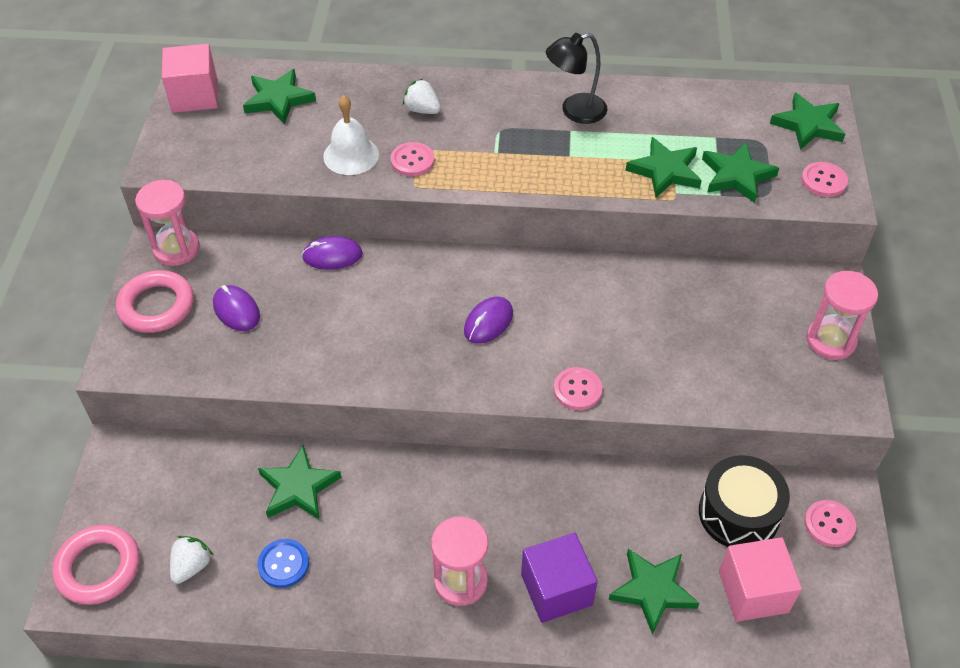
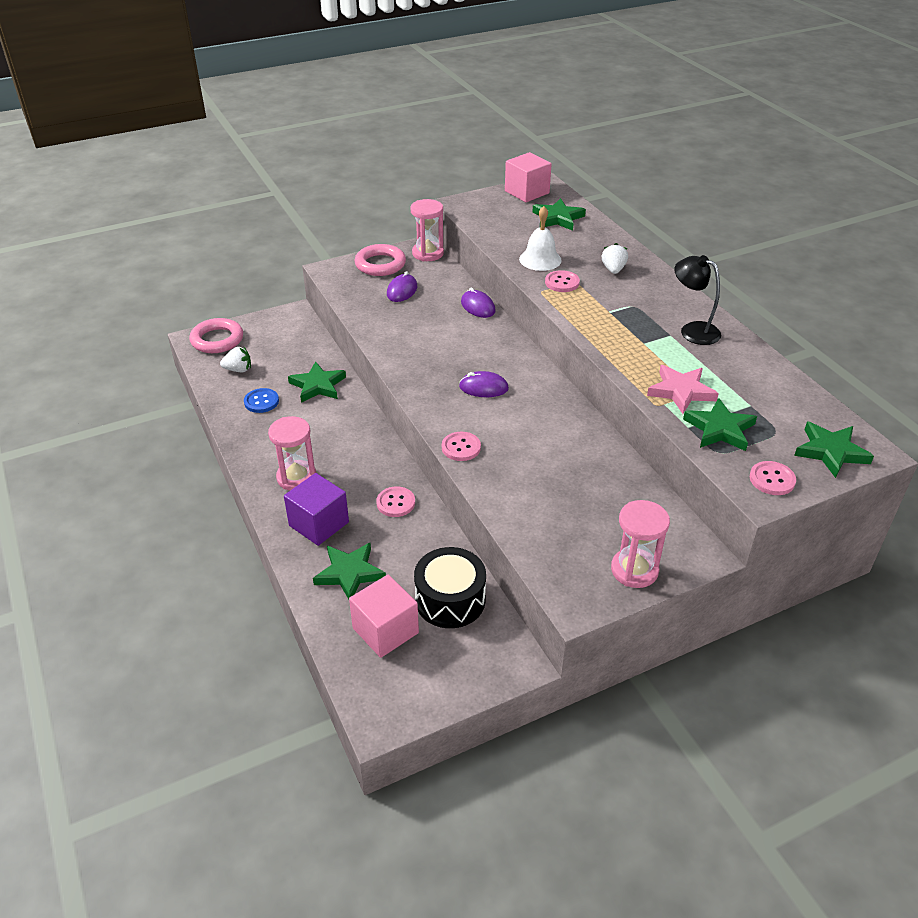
camera: 60 degrees right, 10 degrees down
green star [626,137,702,197] -> pink star [647,365,719,414]
pink button [804,500,856,547] -> pink button moved to [376,486,415,517]

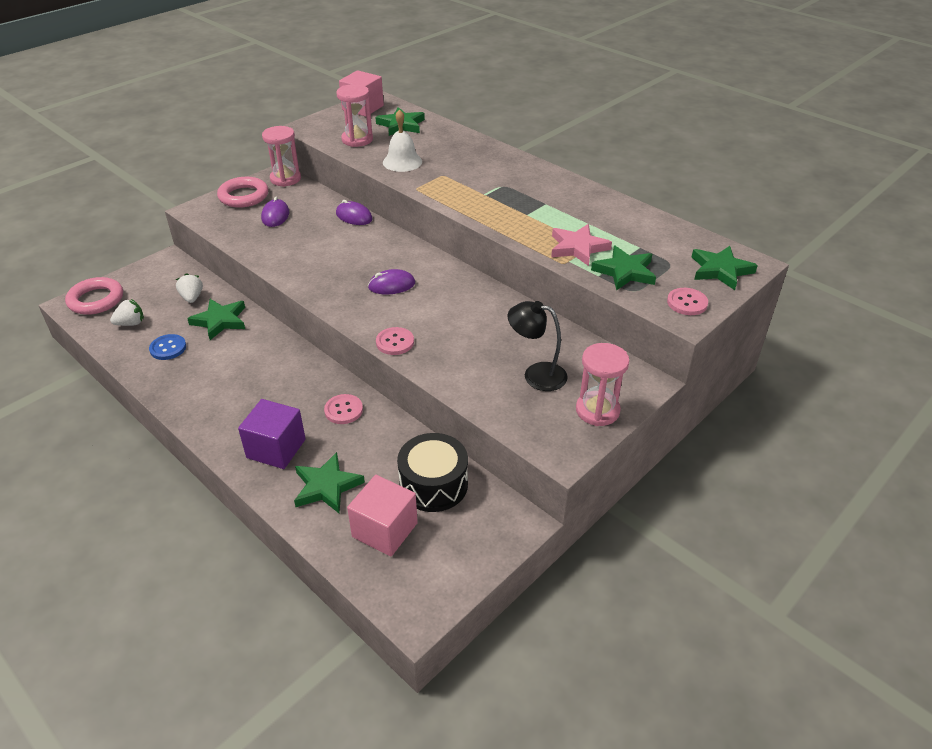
camera: 20 degrees left, 0 degrees up
pink hourglass [268,416,316,490] -> pink hourglass moved to [336,84,373,147]
pink button [545,270,580,292] -> none
white strawberry [602,243,628,274] -> white strawberry moved to [176,273,203,303]
black lamp [674,255,721,345] -> black lamp moved to [508,301,568,391]

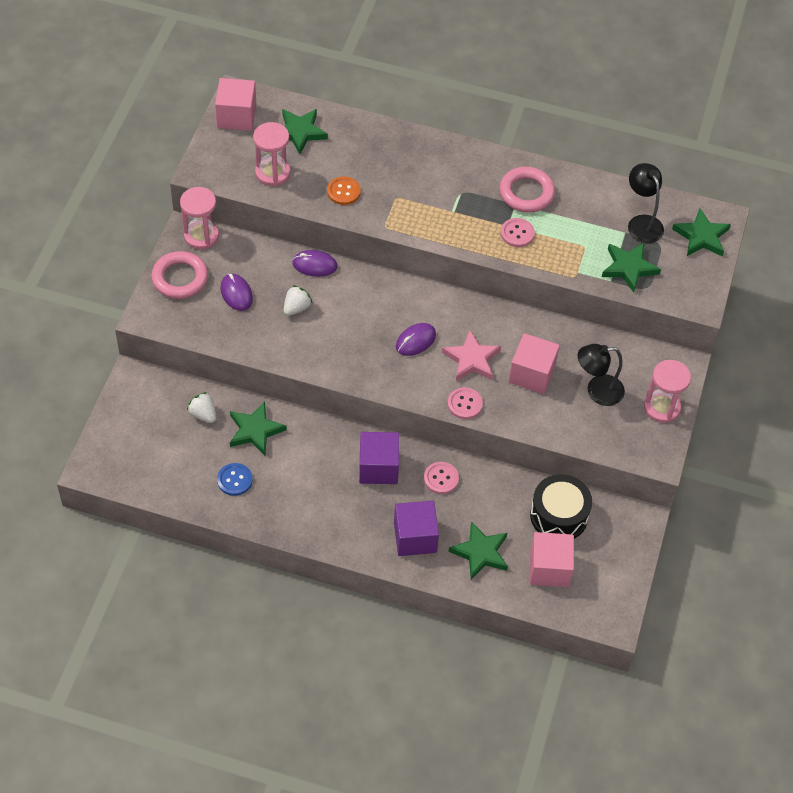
camera: 30 degrees left, 15 degrees up
pink ring [65,277,123,315] -> pink ring moved to [499,167,555,213]
white strawberry [110,299,144,326] -> white strawberry moved to [284,285,313,316]
white bell [383,109,422,172] -> orange button [327,176,361,205]
pink star [551,224,612,266] -> pink star moved to [442,330,501,381]
pink button [667,288,708,315] -> pink button moved to [501,218,535,247]
none -> purple cube [359,432,399,484]
none -> pink cube [509,333,560,394]
none -> black lamp [628,163,664,243]

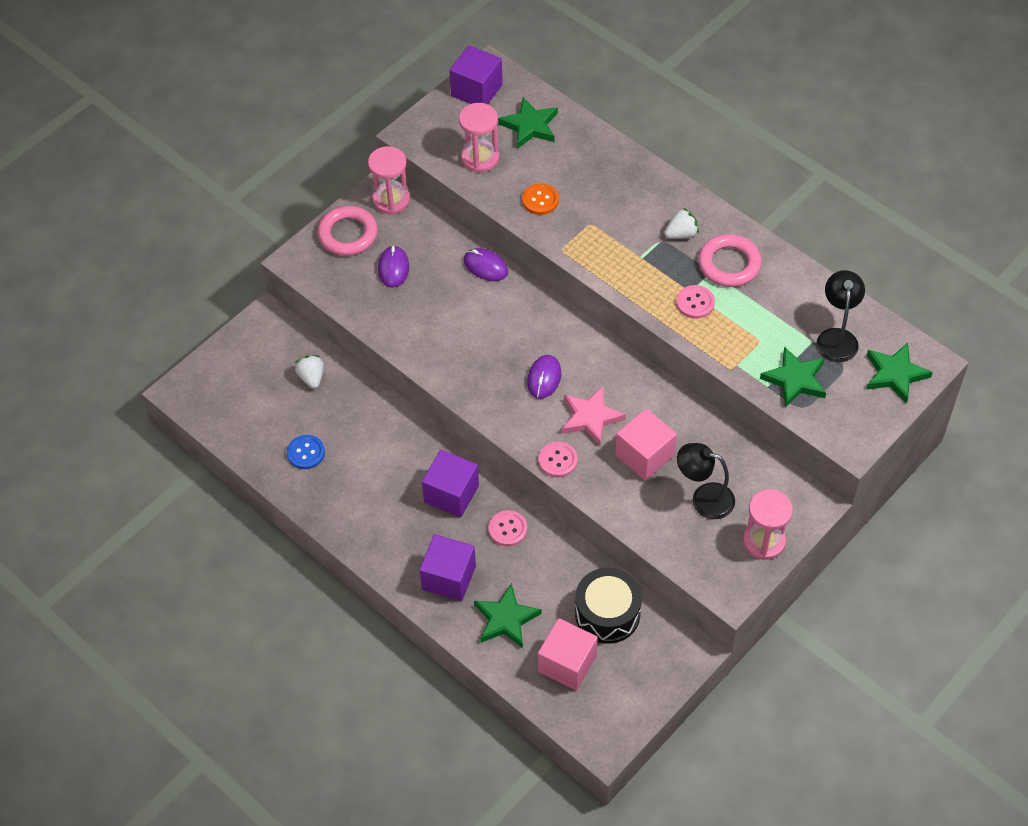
camera: 30 degrees right, 0 degrees up
pink cube [215,78,256,131] -> purple cube [449,45,503,104]
green star [230,401,287,455] -> none
white strawberry [284,285,313,316] -> white strawberry moved to [665,208,699,239]
purple mouse [396,323,436,356] -> purple mouse turned 60 degrees counterclockwise [527,355,561,399]

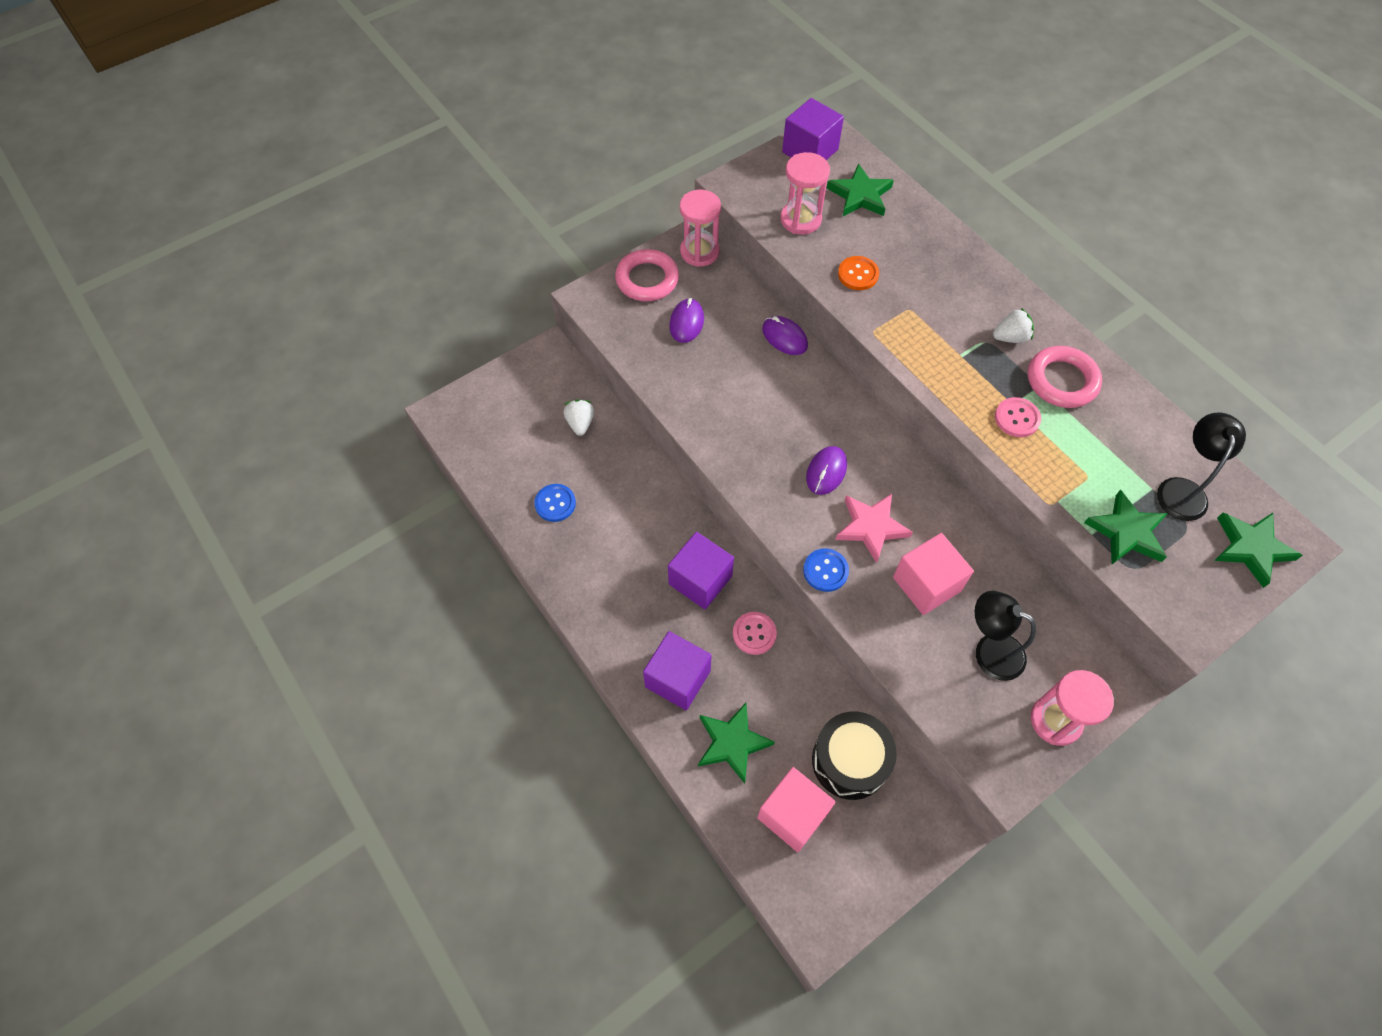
camera: 10 degrees right, 5 degrees up
pink button [539,442,578,477] -> blue button [803,548,849,592]

